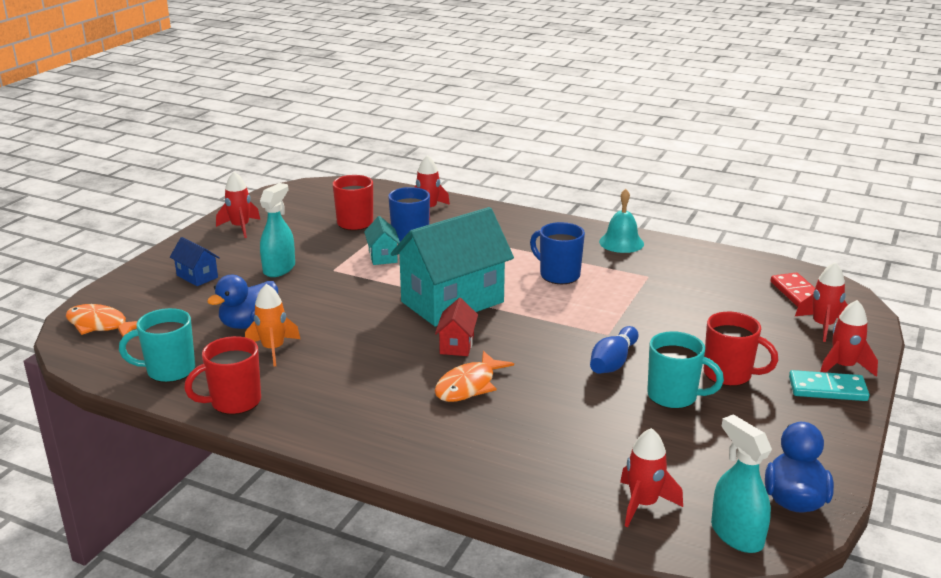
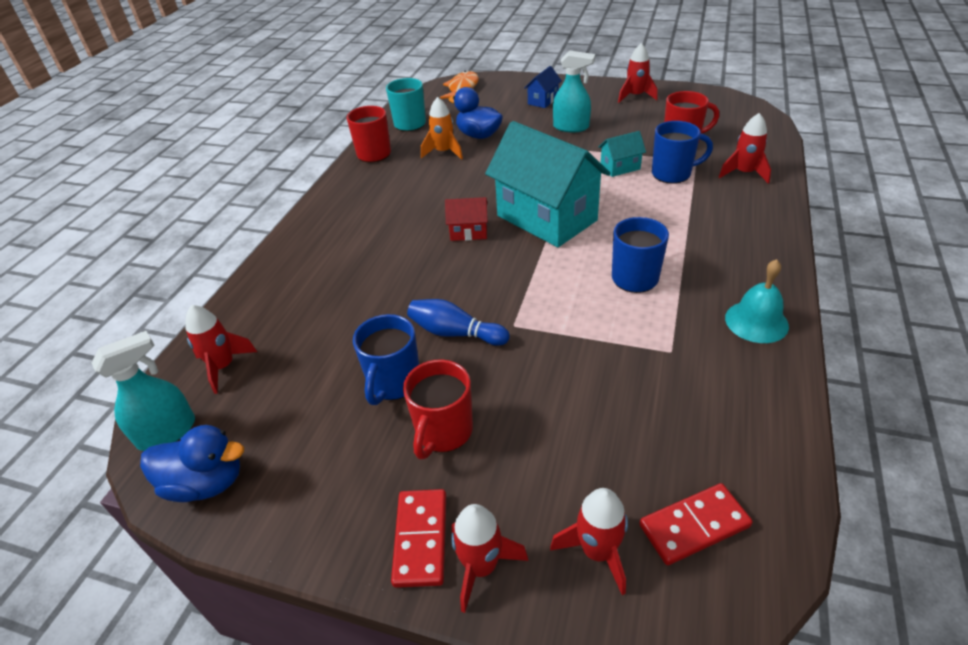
camera: 85 degrees right, 15 degrees up
orange fish [435,351,514,402] -> none
turquoise mug [647,331,724,409] -> blue mug [353,314,419,405]
turquoise domino [789,370,869,401] -> red domino [391,489,446,588]

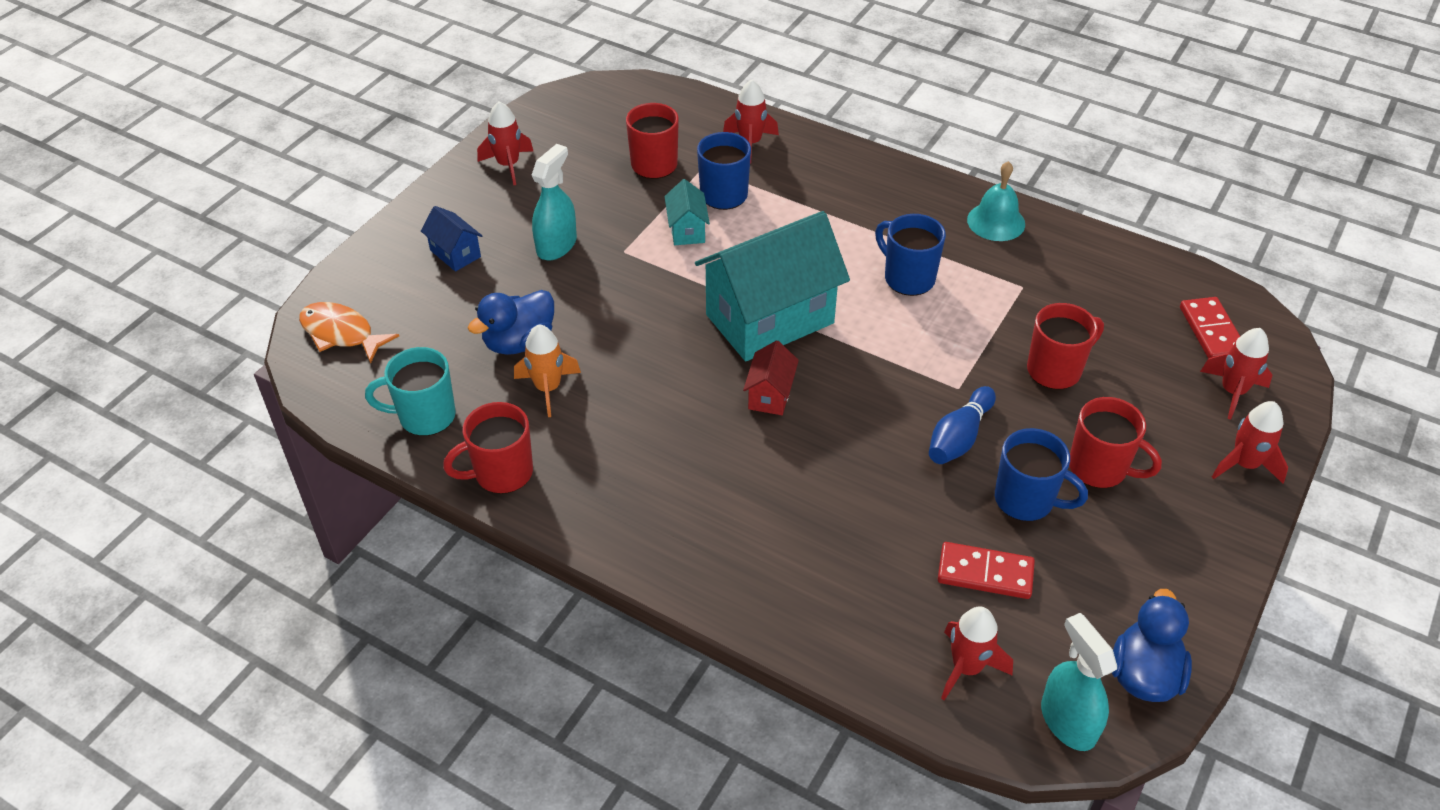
camera: 80 degrees left, 5 degrees up
red domino [391,489,446,588] -> red domino moved to [938,542,1035,599]
none -> red mug [1027,303,1104,390]

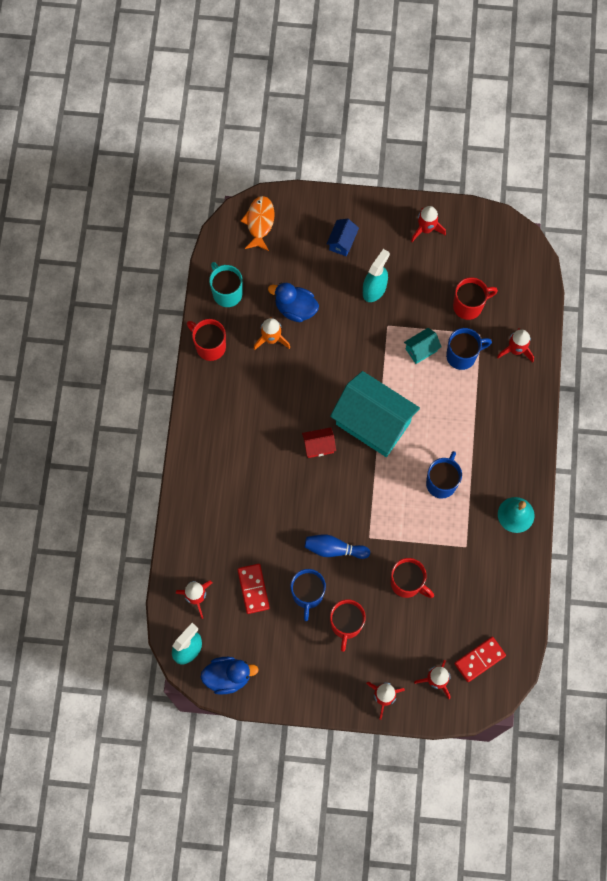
camera: 65 degrees right, 25 degrees up
turquoise spray bottle [532,144,577,260] -> turquoise spray bottle turned 60 degrees counterclockwise [363,249,390,302]

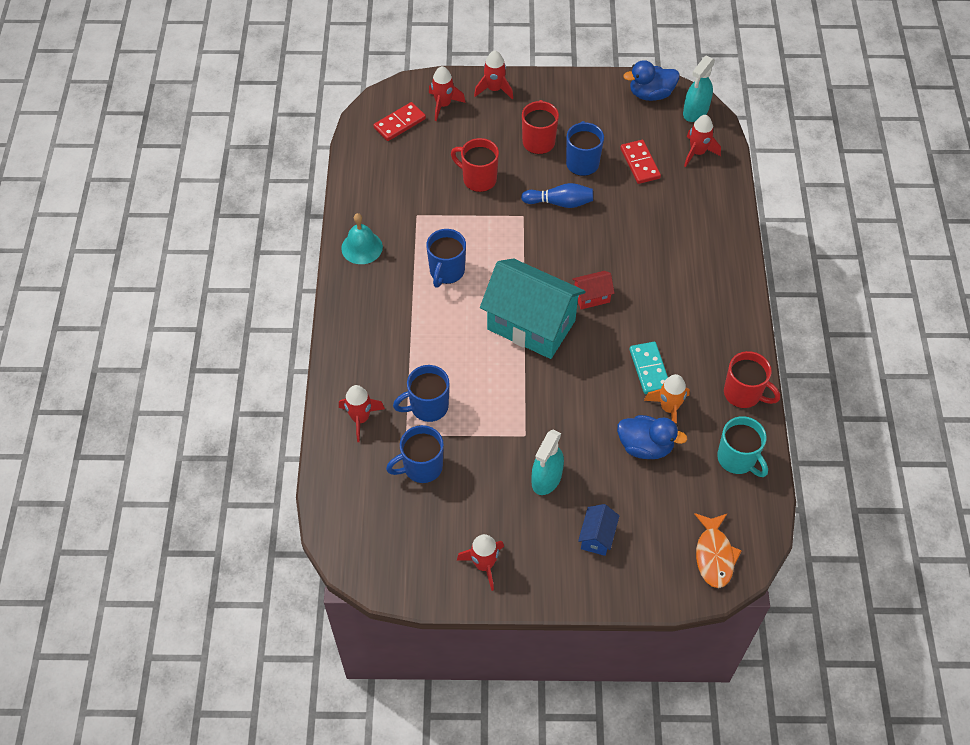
camera: 175 degrees right, 15 degrees down
turquoise house [404,328,441,364] -> none
red mug [453,277,498,320] -> blue mug [386,425,444,483]
none -> turquoise domino [630,342,668,394]

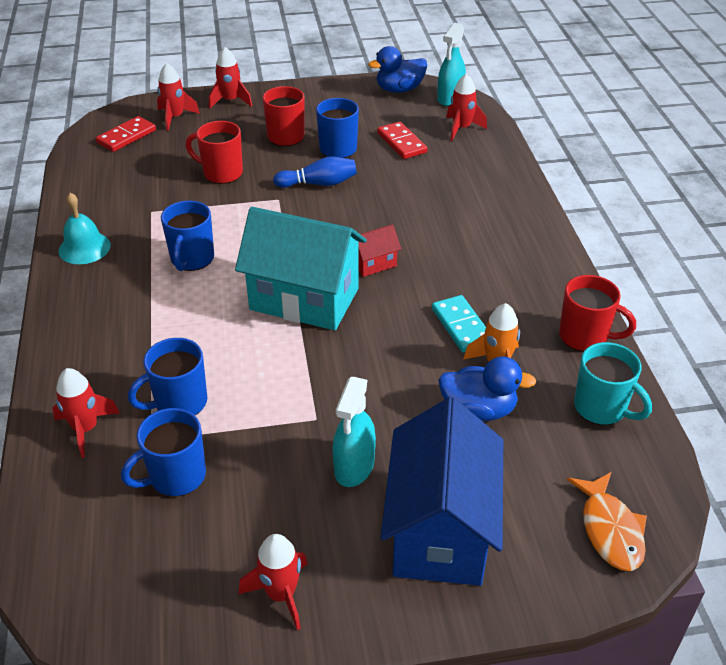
camera: 10 degrees left, 15 degrees down
blue house [578,504,619,556] -> blue house [381,397,503,586], size x2.31

